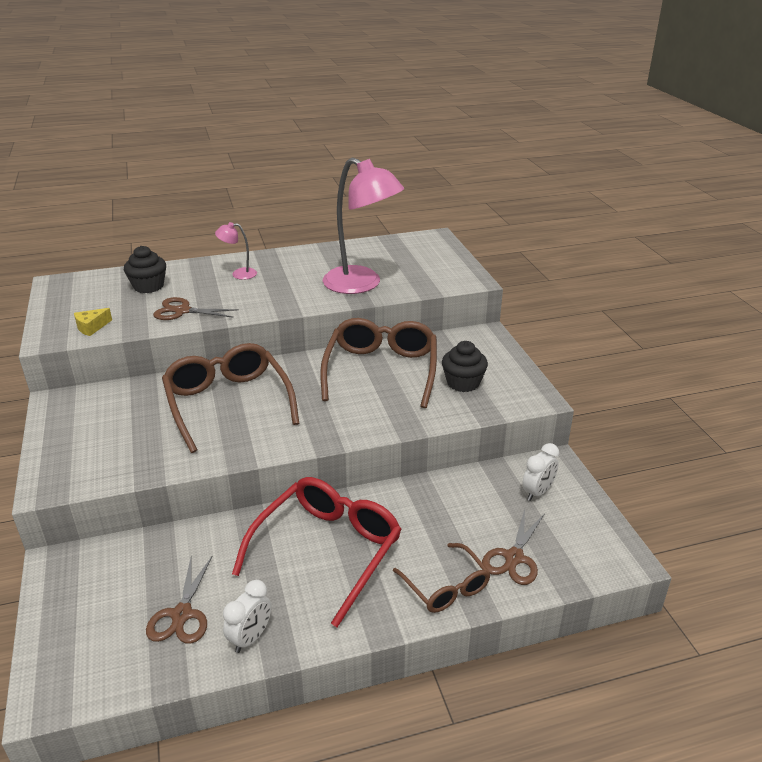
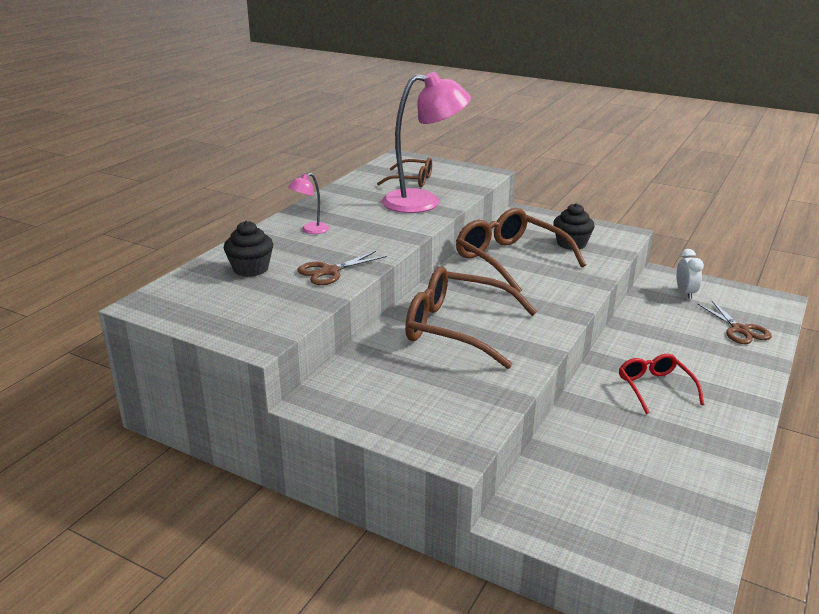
camera: 45 degrees left, 5 degrees down
yellow cheese [74,308,112,336] -> none
brown scissors [146,556,212,644] -> none
white clock [223,580,272,653] -> none
red glasses [232,477,402,627] -> red glasses [619,354,704,414], size x0.56
brown glasses [393,543,491,613] -> brown glasses moved to [377,158,432,187]

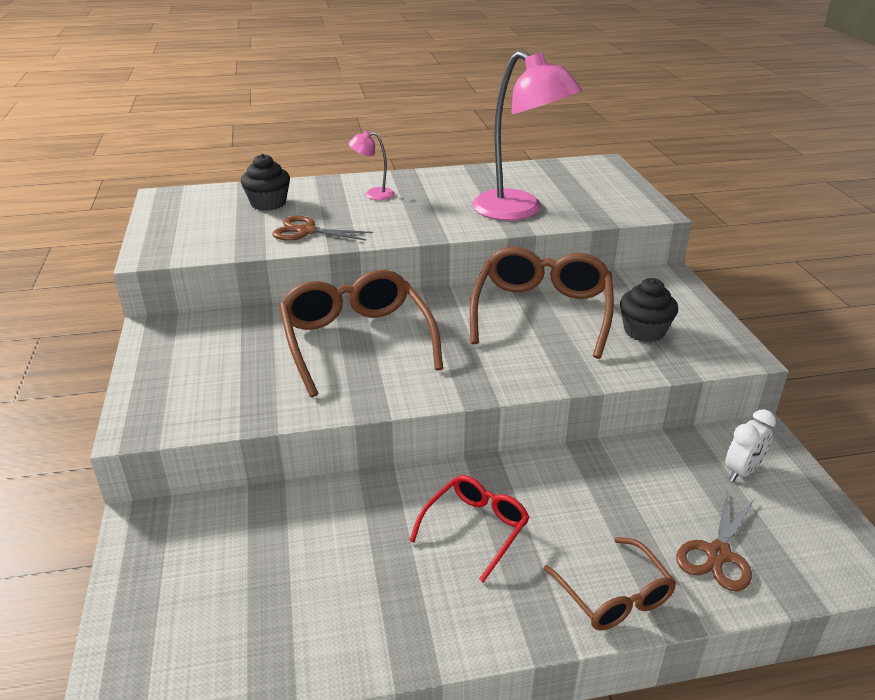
camera: 50 degrees right, 5 degrees up
brown glasses [377,158,432,187] -> brown glasses moved to [544,537,676,630]

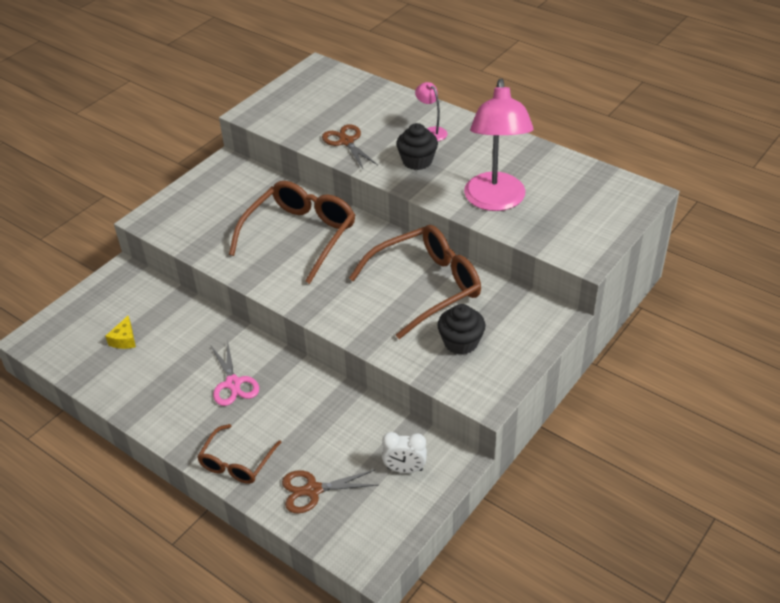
camera: 50 degrees right, 10 degrees up
black cupcake [241,154,290,211] -> black cupcake moved to [396,123,438,170]
red glasses [409,475,530,582] -> pink scissors [211,340,259,406]
none -> yellow cheese [105,316,136,349]

